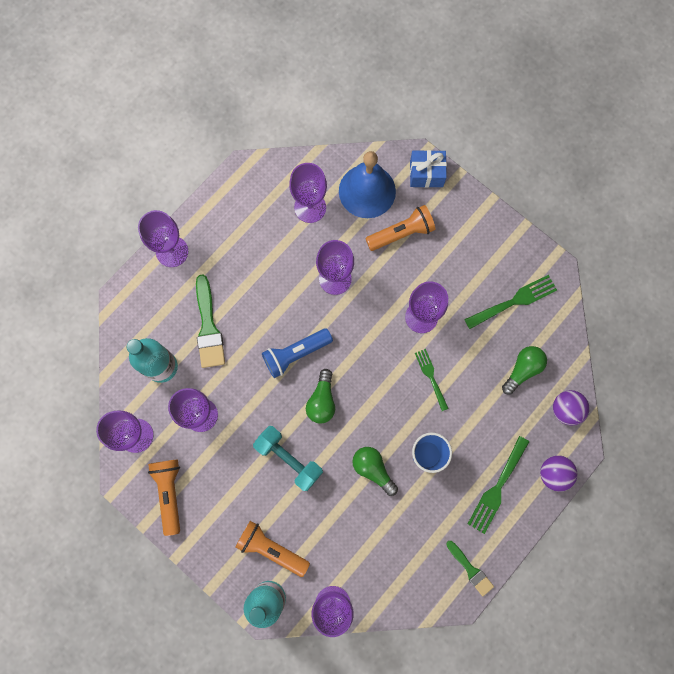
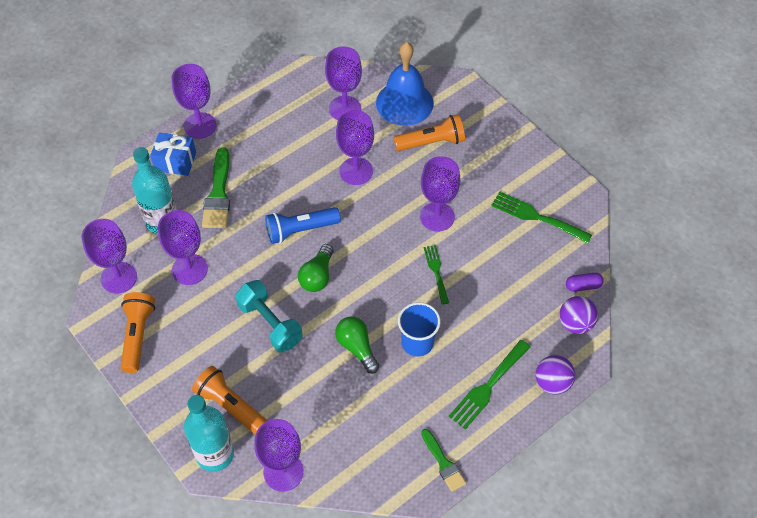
camera: 10 degrees right, 20 degrees down
blue gift [410,150,447,188] -> blue gift moved to [150,132,196,176]
green fork [464,275,557,329] -> green fork turned 135 degrees counterclockwise [491,191,592,244]
green light bulb [502,346,547,394] -> none
none -> purple capsule [566,273,604,292]

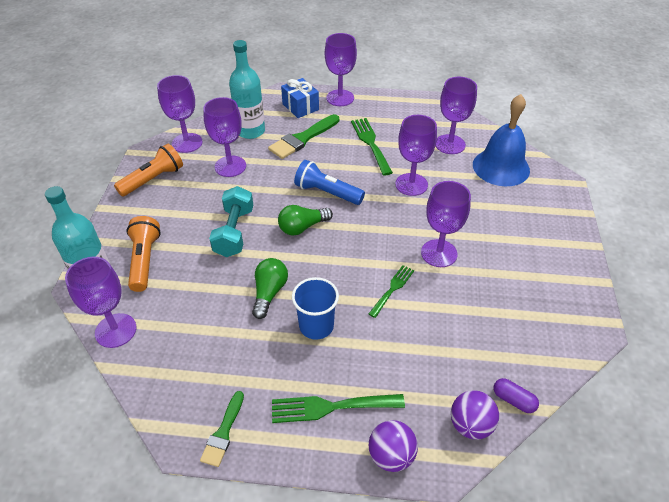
camera: 45 degrees right, 10 degrees down
orange flashlight [393,114,465,151] -> none
green fork [491,191,592,244] -> green fork moved to [351,118,393,176]

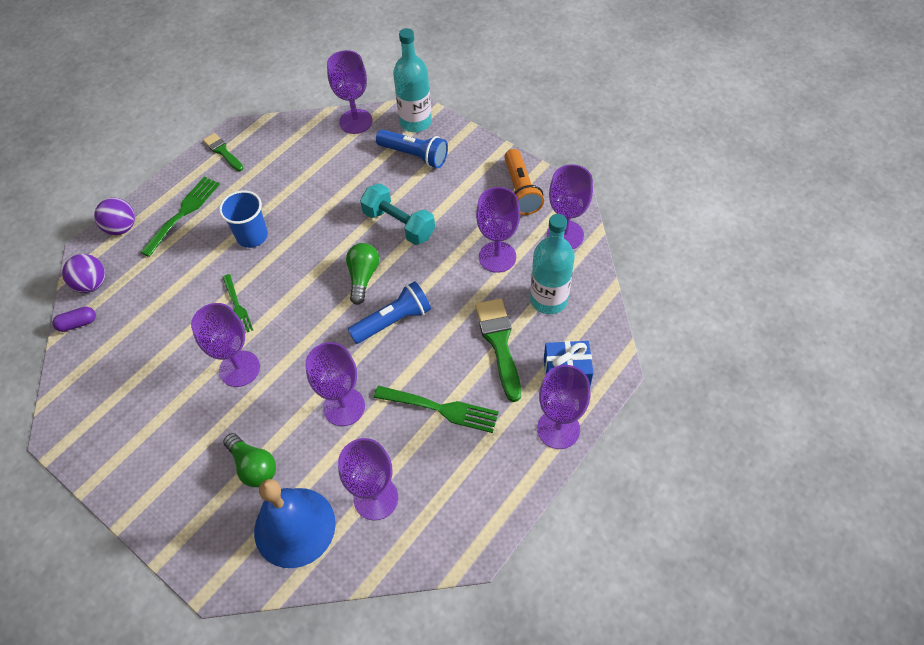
camera: 125 degrees right, 10 degrees up
orange flashlight [126,216,161,292] -> blue flashlight [376,129,448,168]
green light bulb [252,258,288,319] -> green light bulb moved to [223,433,276,487]

